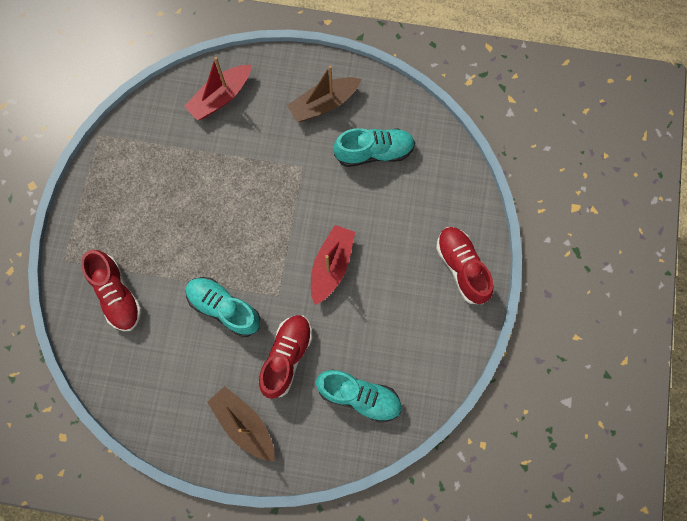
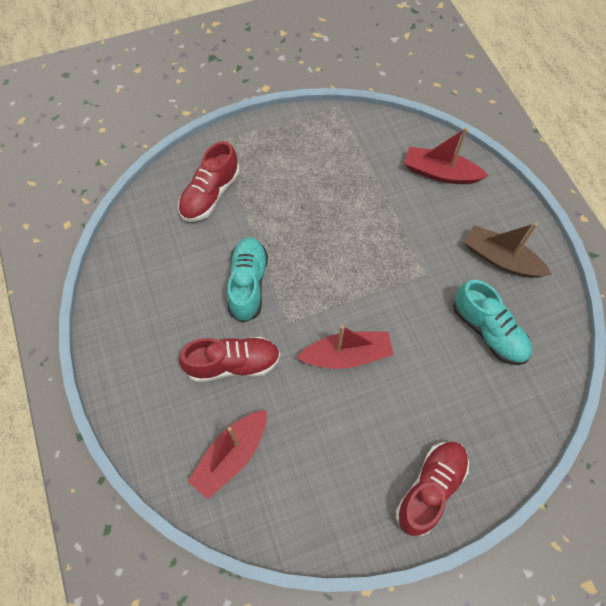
camera: 60 degrees right, 10 degrees down
brown boat [207,386,275,461] -> none
turquoise shoe [316,370,402,423] -> red boat [188,410,267,499]

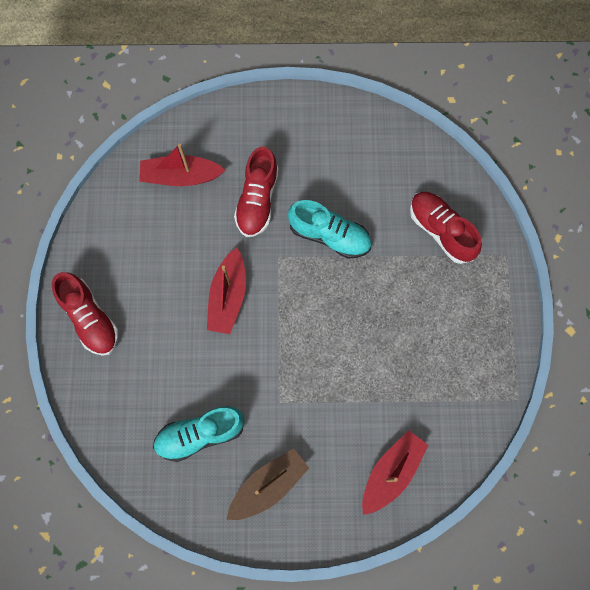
camera: 110 degrees right, 10 degrees up
red boat [188,410,267,499] -> red boat turned 60 degrees counterclockwise [139,144,226,186]

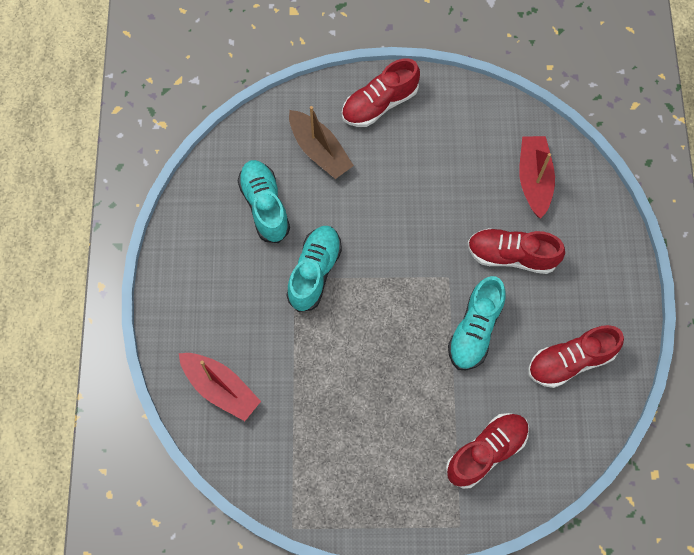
camera: 90 degrees right, 5 degrees down
red boat [207,247,246,334] -> none
brown boat [227,448,309,520] -> brown boat moved to [289,106,354,179]
none -> turquoise shoe [286,226,342,312]
none -> red shoe [528,325,624,388]

